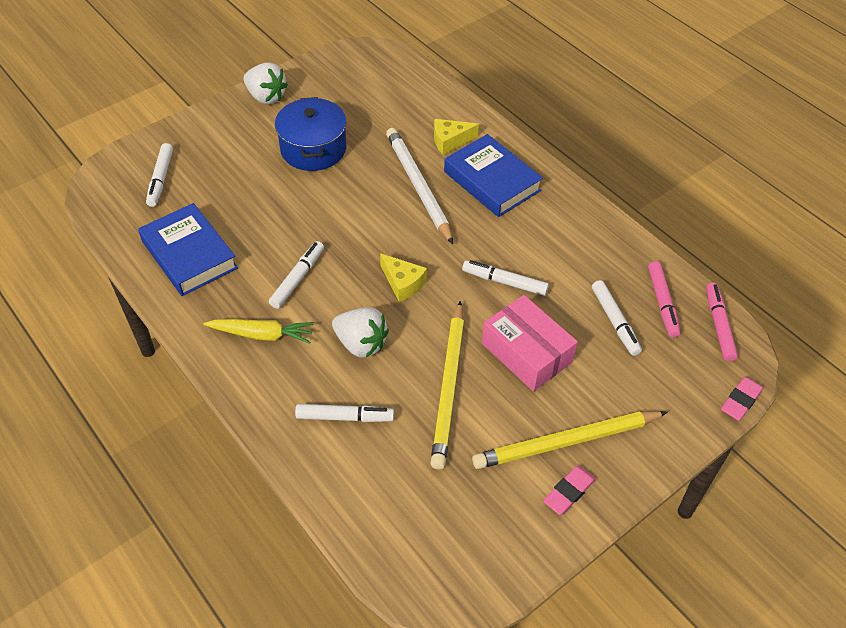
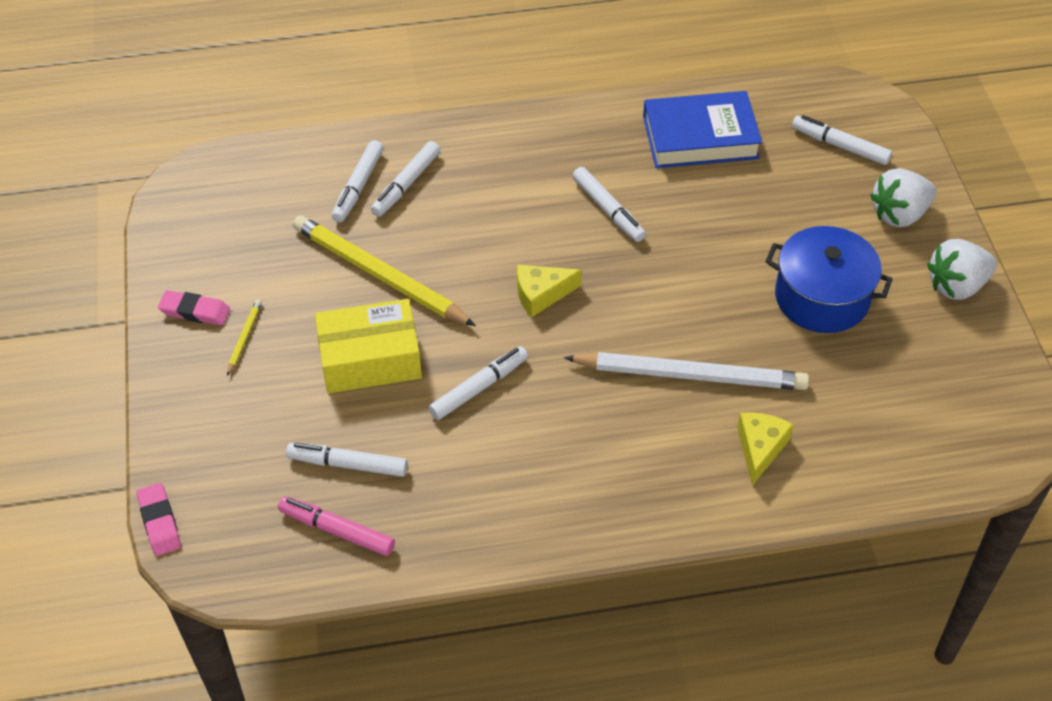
camera: 120 degrees right, 0 degrees up
yellow carrot [203,319,314,344] -> none
white strawberry [332,308,389,358] -> white strawberry moved to [870,168,936,227]
blue book [444,134,543,217] -> none
yellow pencil [472,411,668,469] -> yellow pencil [227,299,262,376], size x0.41
pink box [482,295,578,391] -> yellow box [315,299,422,393]
pink eraser [543,466,596,515] -> pink eraser turned 60 degrees counterclockwise [158,290,230,325]
pink marker [706,283,738,361] -> none
none -> white marker [332,140,383,222]

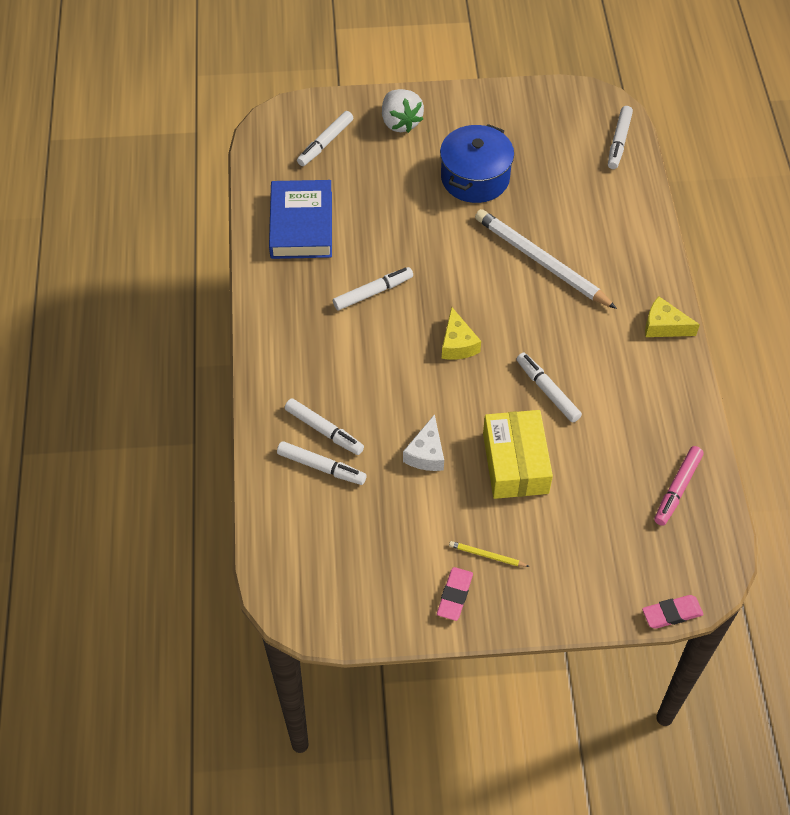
camera: 85 degrees left, 5 degrees up
white marker [286,443,408,477] -> white marker moved to [608,106,633,169]
yellow pencil [293,215,476,326] -> white cheese [403,414,444,471]
white pencil [564,352,809,390] -> white pencil turned 60 degrees counterclockwise [475,209,617,309]
yellow cheese [737,412,794,486] -> yellow cheese moved to [645,297,700,337]
white strawberry [927,239,997,300] -> none

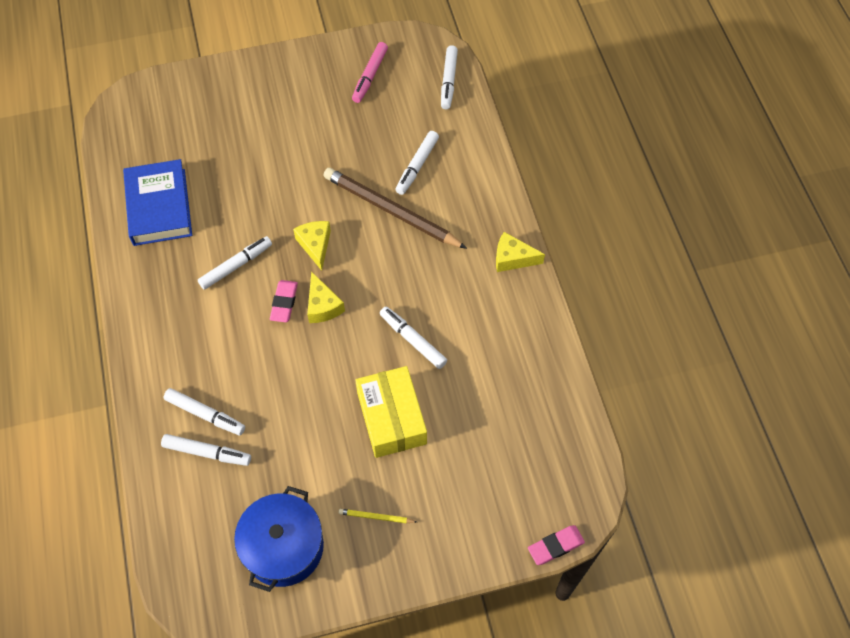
camera: 10 degrees left, 5 degrees up
white marker [297,111,353,166] -> white marker moved to [395,131,439,195]
white strawberry [382,89,424,133] -> none
white cheese [403,414,444,471] -> none
pink eraser [437,567,473,621] -> pink eraser moved to [270,280,298,322]
blue pot [440,124,514,203] -> blue pot moved to [234,486,324,592]
white pencil [475,209,617,309] -> brown pencil [324,168,467,249]
pink marker [654,446,704,526] -> pink marker moved to [352,42,388,103]
none -> yellow cheese [293,221,331,271]

